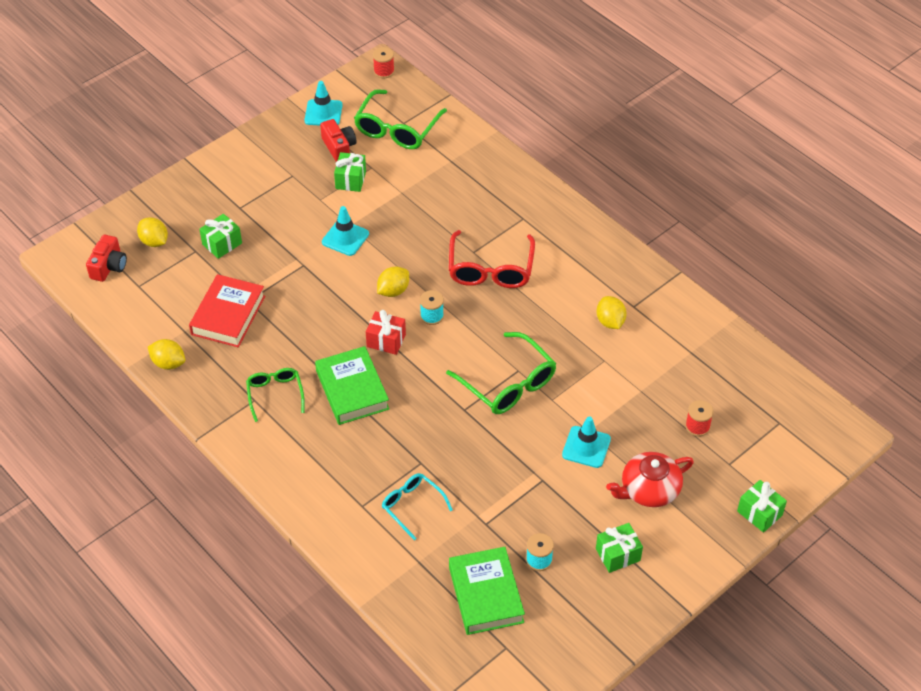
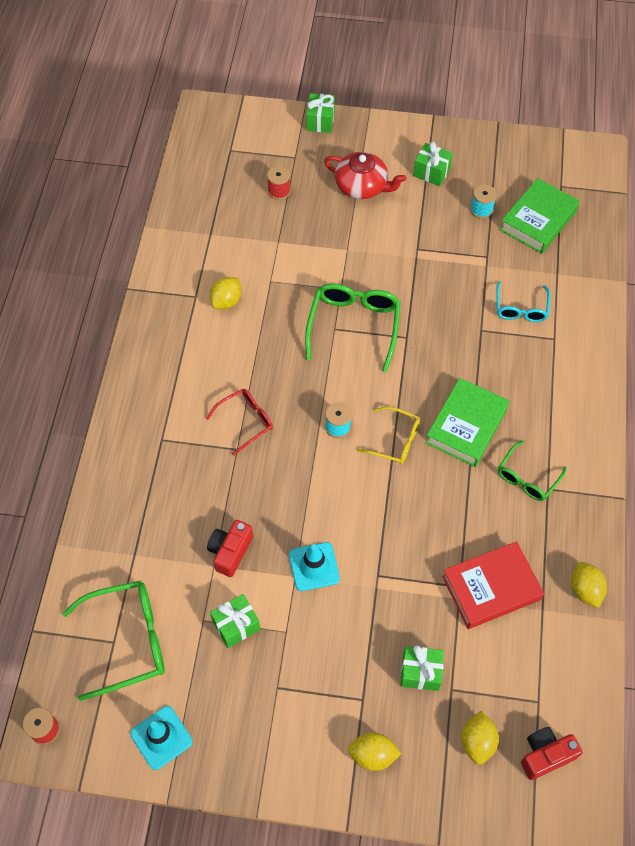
camera: 130 degrees left, 10 degrees up
red camera [320,119,357,162] -> red camera moved to [207,520,253,577]
red gift [366,310,406,355] -> yellow glasses [357,407,420,464]
yellow lemon [377,267,409,297] -> yellow lemon moved to [348,732,401,771]
red glasses [449,230,535,288] -> red glasses [206,389,273,455], size x0.61
turquoise traffic cone [562,416,611,468] -> none

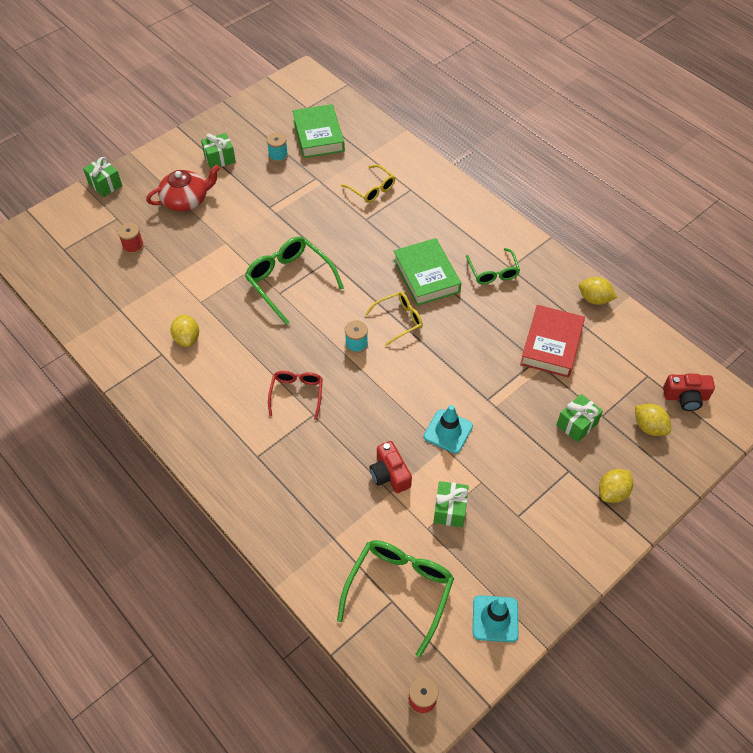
camera: 50 degrees left, 5 degrees down
turquoise glasses [496,281,550,322] -> yellow glasses [341,164,395,203]
red camera [521,727,583,780] -> red camera turned 105 degrees counterclockwise [663,374,715,411]

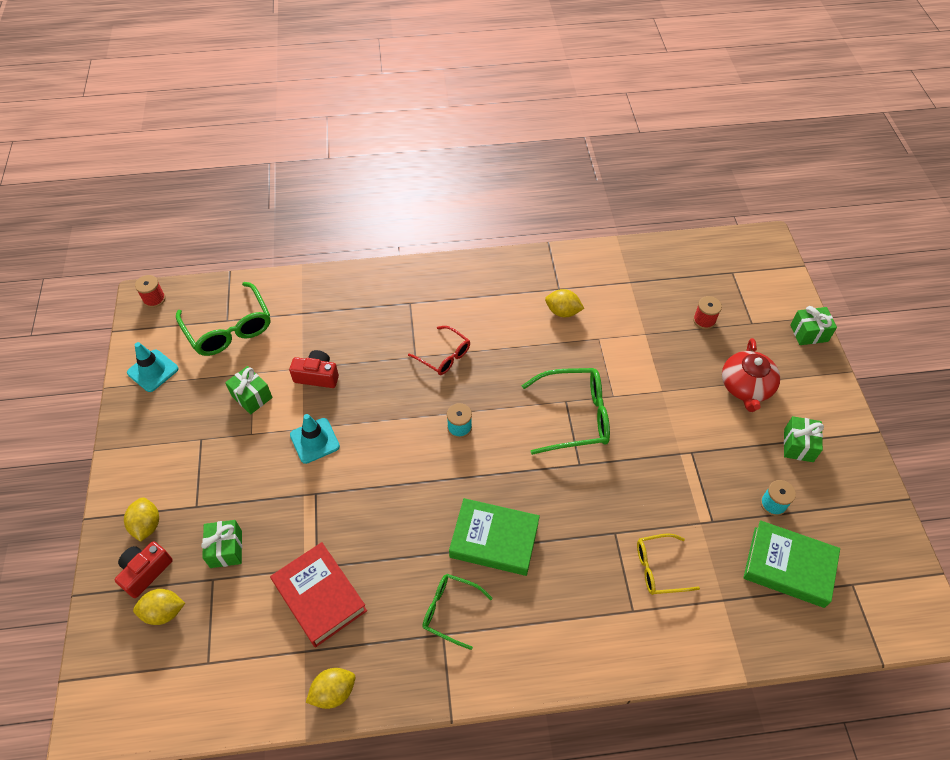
camera: 125 degrees right, 0 degrees up
yellow glasses [365,292,423,346] -> none
red camera [663,374,715,411] -> red camera moved to [114,541,173,598]

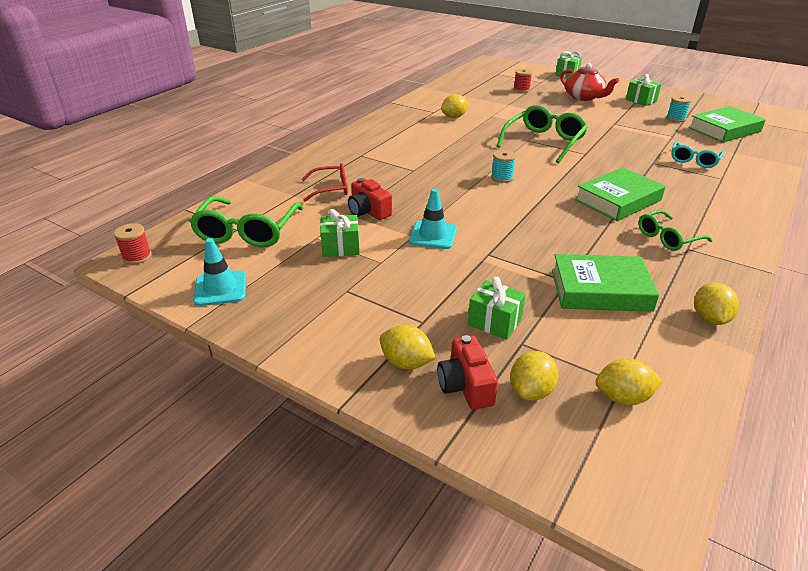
camera: 50 degrees left, 20 degrees down
green glasses [176,282,270,356] -> green glasses turned 90 degrees clockwise [189,196,303,247]
red book [270,542,367,648] -> green book [552,254,659,312]
red camera [289,350,339,388] -> red camera turned 90 degrees counterclockwise [348,178,392,220]
red glasses [408,326,470,375] -> red glasses moved to [301,163,348,202]
yellow glasses [637,533,700,595] -> turquoise glasses [671,141,725,168]
none -> yellow lemon [595,358,663,406]

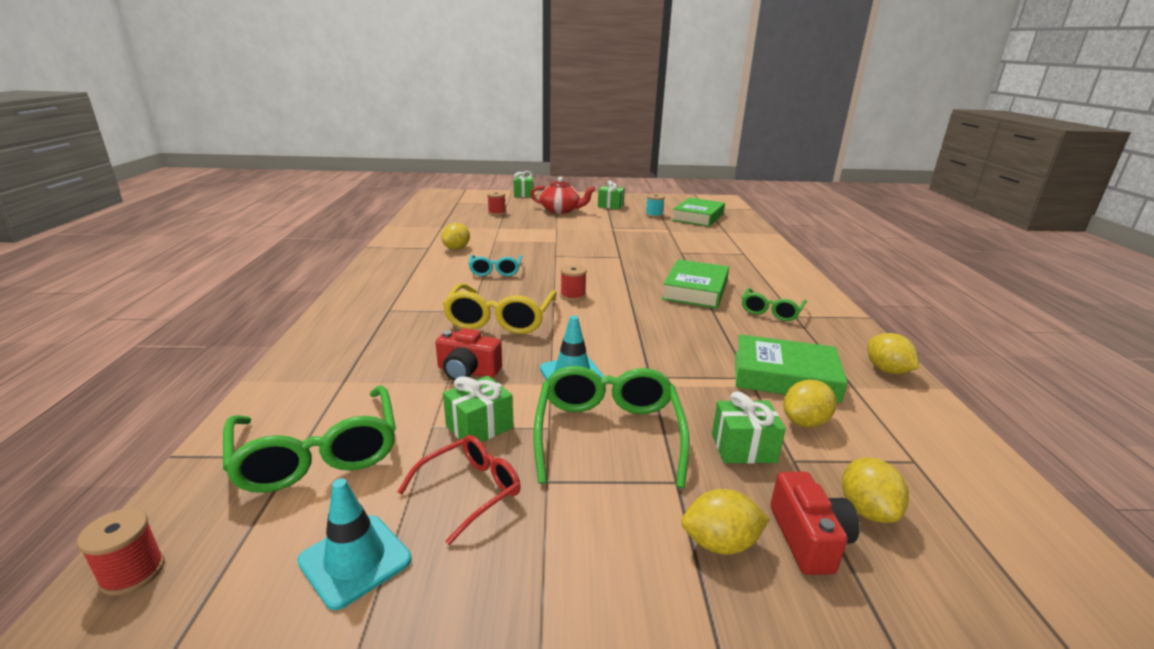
camera: 35 degrees left, 10 degrees down
red glasses [301,163,348,202] -> red glasses moved to [398,435,521,545]
red camera [437,335,498,410] -> red camera turned 135 degrees counterclockwise [770,471,860,575]
turquoise spool [491,150,516,183] -> red spool [560,265,587,301]
green glasses [497,105,588,163] -> green glasses moved to [534,366,690,488]
green book [552,254,659,312] -> green book turned 45 degrees clockwise [736,334,848,403]
yellow lemon [595,358,663,406] -> yellow lemon moved to [783,380,837,427]
turquoise glasses [671,141,725,168] -> turquoise glasses moved to [469,255,522,276]
none -> yellow glasses [442,283,557,334]

